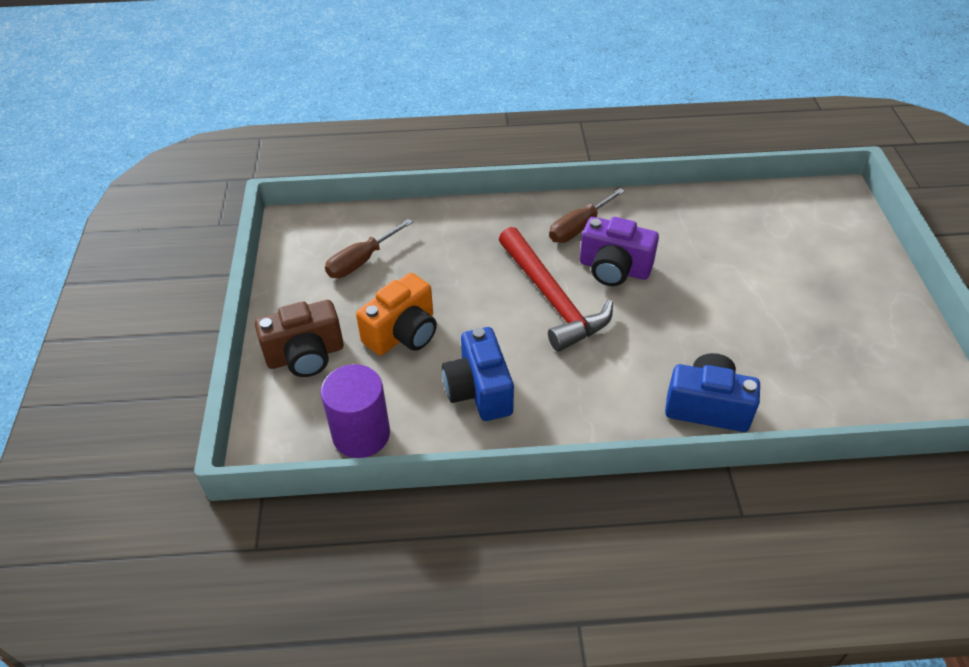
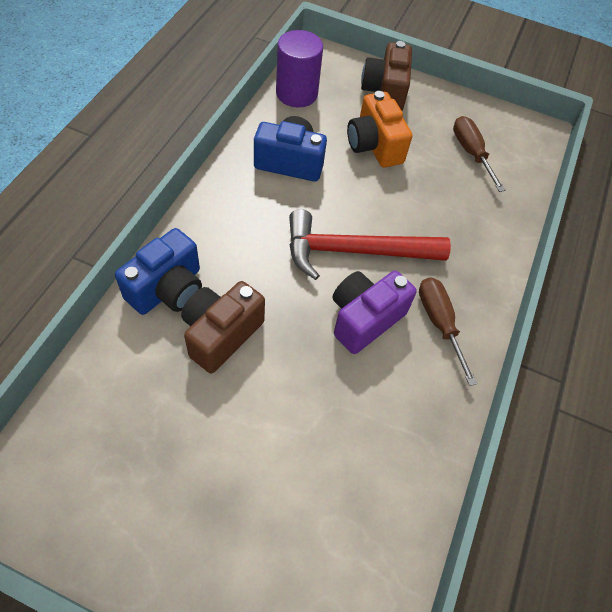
camera: 110 degrees right, 10 degrees up
none -> brown camera [181,281,265,373]

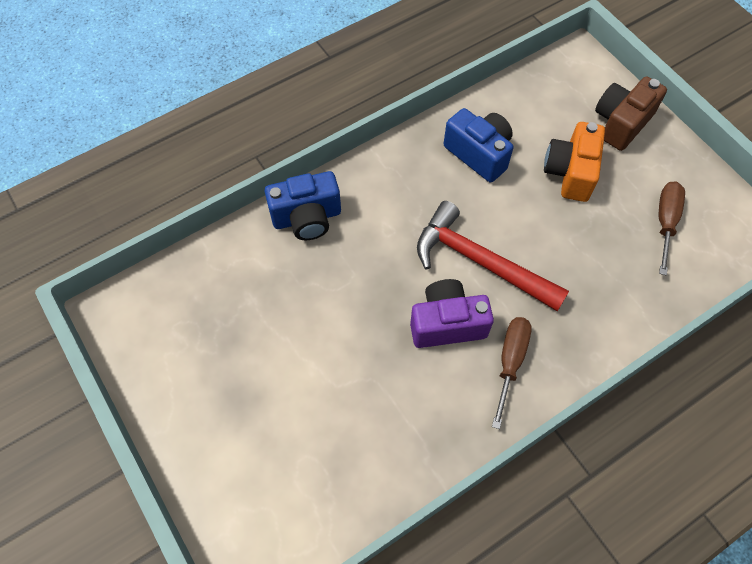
camera: 40 degrees right, 5 degrees up
brown camera [181,281,265,373] -> none
purple cylinder [276,30,323,107] -> none

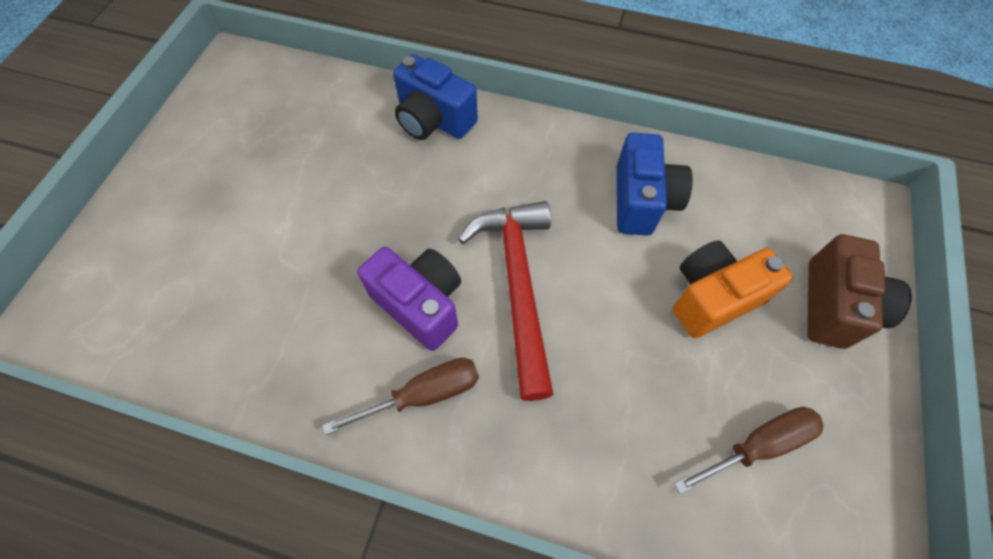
camera: 50 degrees right, 0 degrees up
brown camera [595,76,667,151] -> brown camera turned 105 degrees clockwise [807,234,912,349]

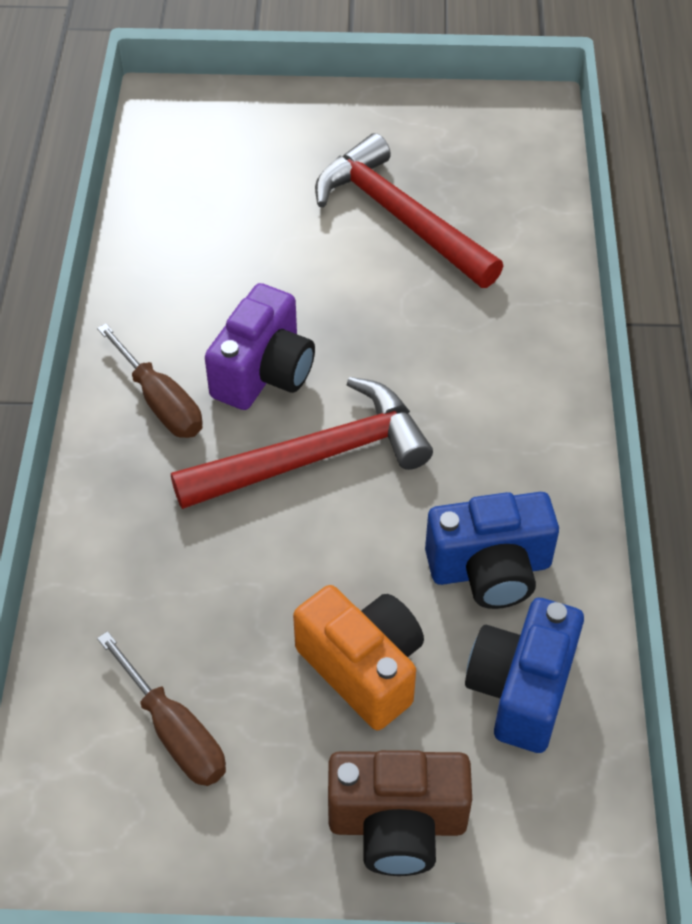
camera: 75 degrees right, 10 degrees down
blue camera [393,54,478,140] -> blue camera moved to [465,598,584,753]
none -> red hammer [315,133,503,288]

